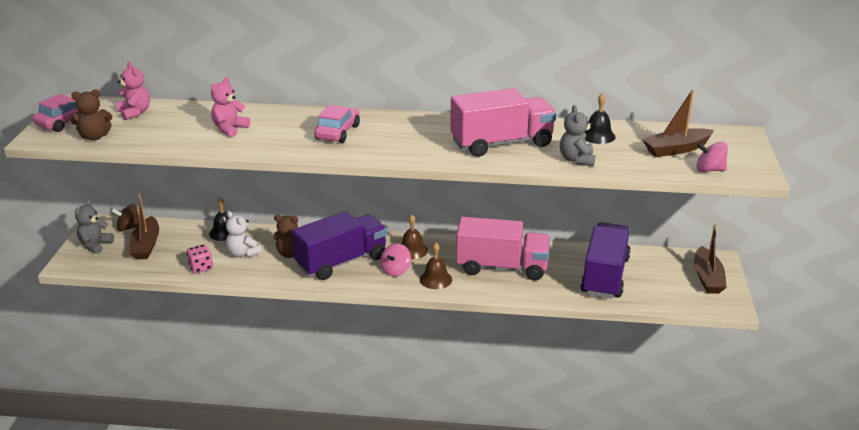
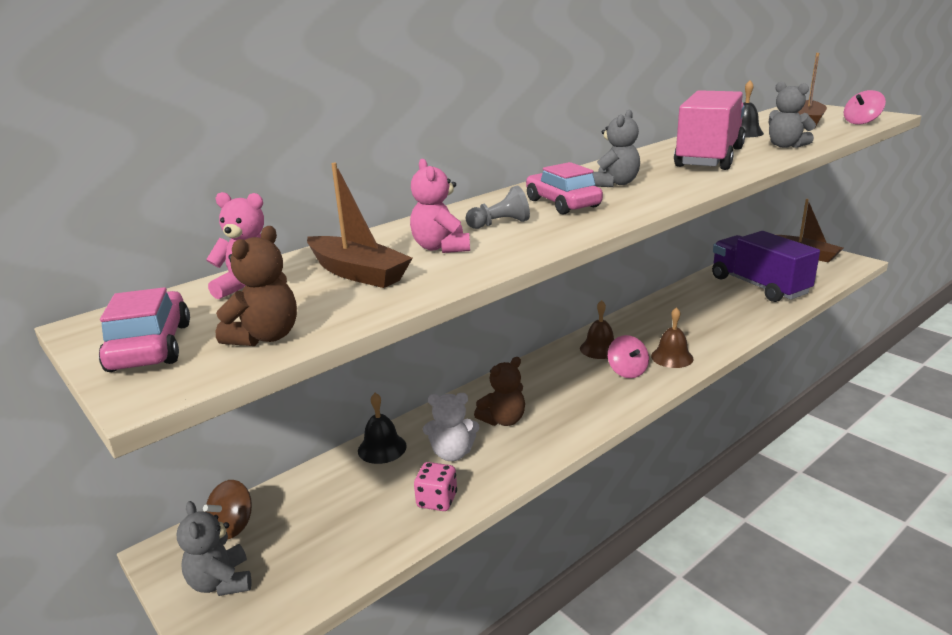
camera: 45 degrees left, 5 degrees down
brown boat [129,194,159,260] -> brown boat moved to [307,163,413,288]
purple truck [292,211,387,280] -> none
pink truck [456,217,550,281] -> none
none -> grey pawn [466,186,530,229]
none -> grey teddy bear [593,110,640,187]

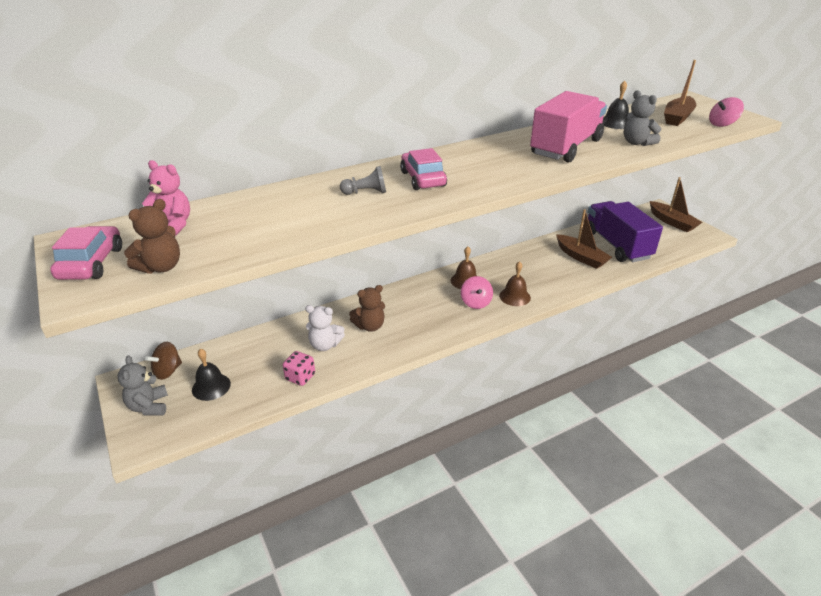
camera: 10 degrees right, 10 degrees up
brown boat [307,163,413,288] -> brown boat moved to [556,209,612,269]
black bell [358,393,407,464] -> black bell moved to [192,348,231,401]
pink teddy bear [410,159,470,253] -> none
grey teddy bear [593,110,640,187] -> none

